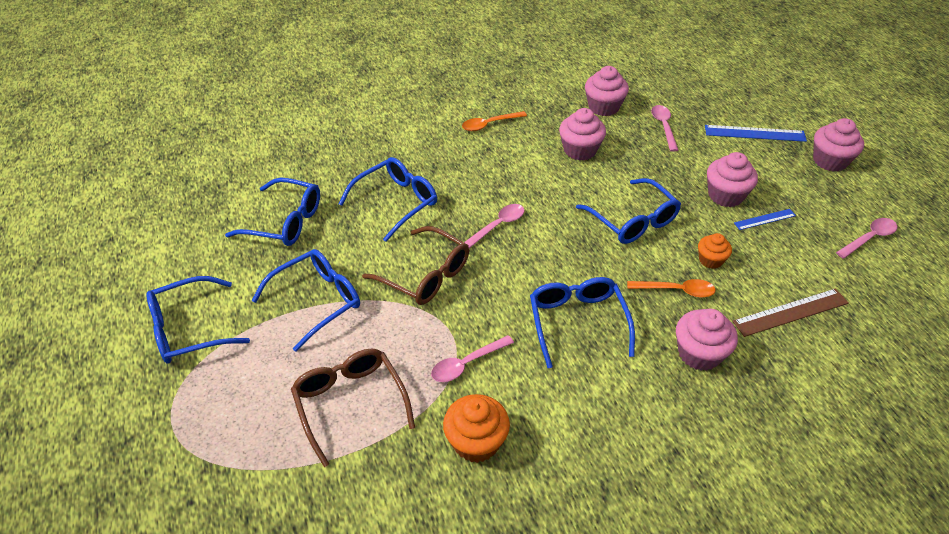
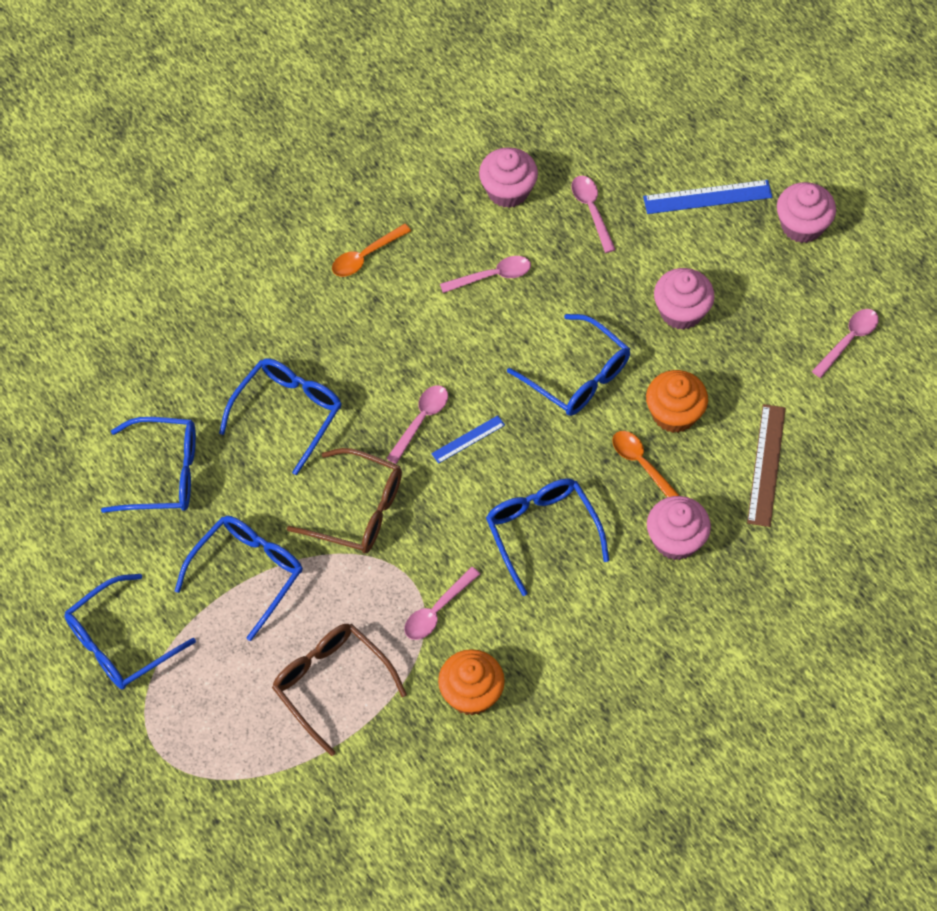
camera: 15 degrees left, 15 degrees up
pink cupcake [559,108,606,161] -> pink spoon [440,256,531,293]
orange spoon [627,279,716,298] -> orange spoon turned 120 degrees counterclockwise [612,431,680,497]
orange cupcake [698,233,732,269] -> orange cupcake [646,370,708,433], size x1.61
brown ruler [732,288,849,337] -> brown ruler turned 45 degrees counterclockwise [747,404,786,527]
blue ruler [734,209,796,230] -> blue ruler moved to [431,415,505,464]

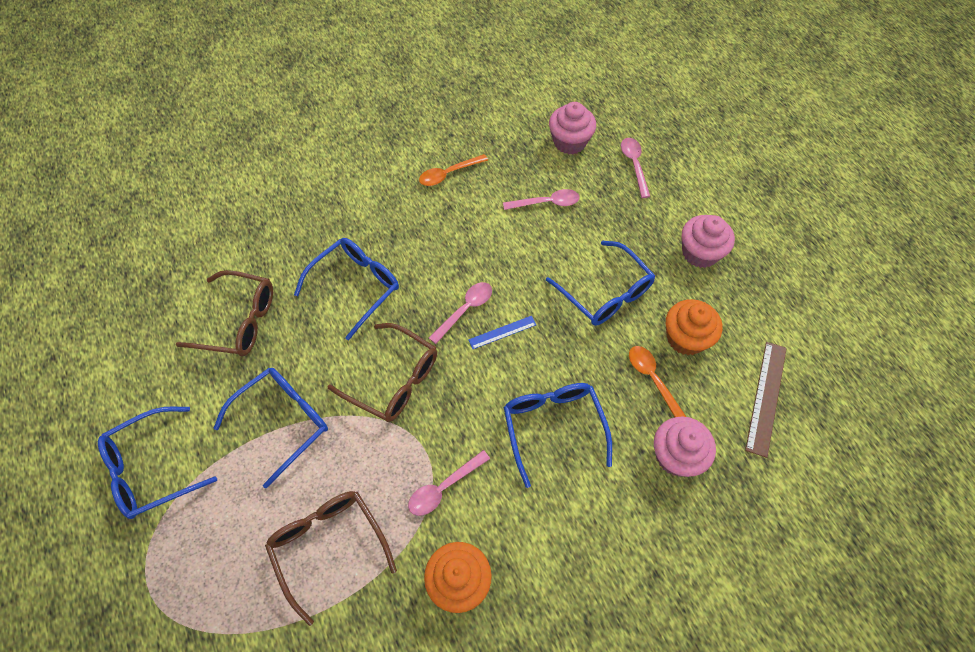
camera: 10 degrees right, 0 degrees up
blue glasses [101,417,196,513] -> brown glasses [176,270,273,356]
blue ruler [643,180,773,214] -> none
pink cupcake [777,182,836,243] -> none
pink spoon [812,309,879,378] -> none

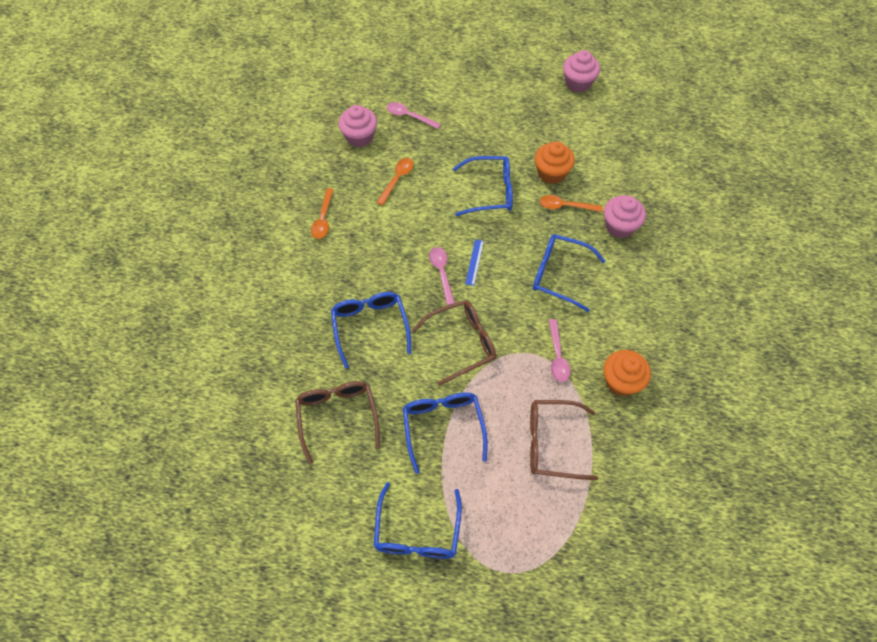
camera: 55 degrees left, 0 degrees up
brown glasses [176,270,273,356] -> brown glasses turned 60 degrees counterclockwise [295,381,380,464]
pink spoon [503,189,580,210] -> orange spoon [376,158,414,206]
pink cupcake [681,215,735,268] -> pink cupcake moved to [563,50,600,92]
brown ruler [745,342,787,458] -> none

